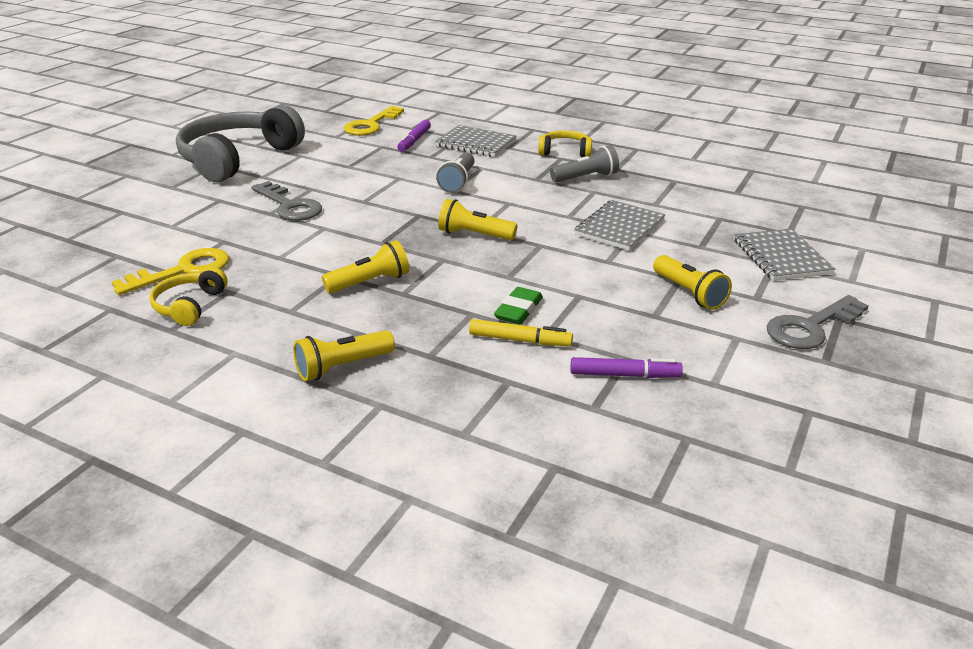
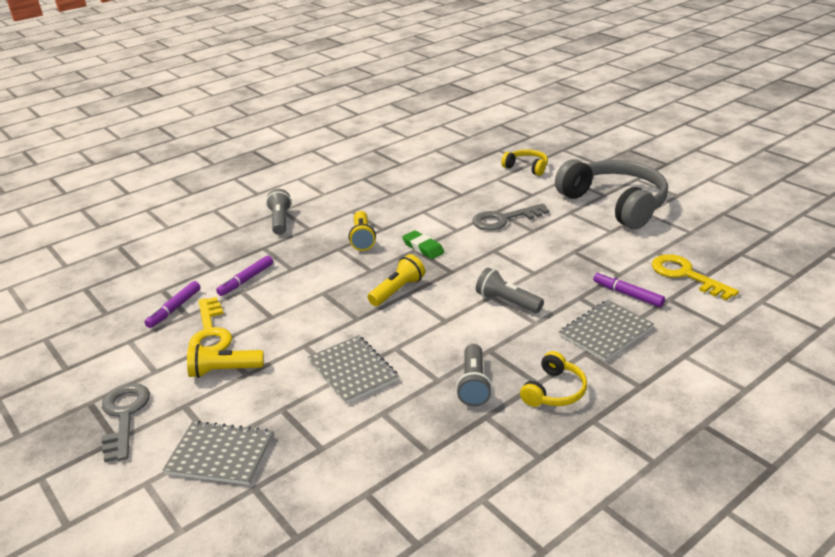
camera: 115 degrees right, 0 degrees up
yellow key [112,248,229,295] -> yellow key moved to [189,297,232,352]
yellow headphones [149,267,228,326] -> yellow headphones moved to [501,149,548,176]
yellow flashlight [293,330,395,381] -> grey flashlight [266,189,292,235]
yellow marker [469,319,573,346] -> purple marker [216,255,273,296]
green eraser [494,287,543,325] -> green eraser moved to [402,230,444,259]

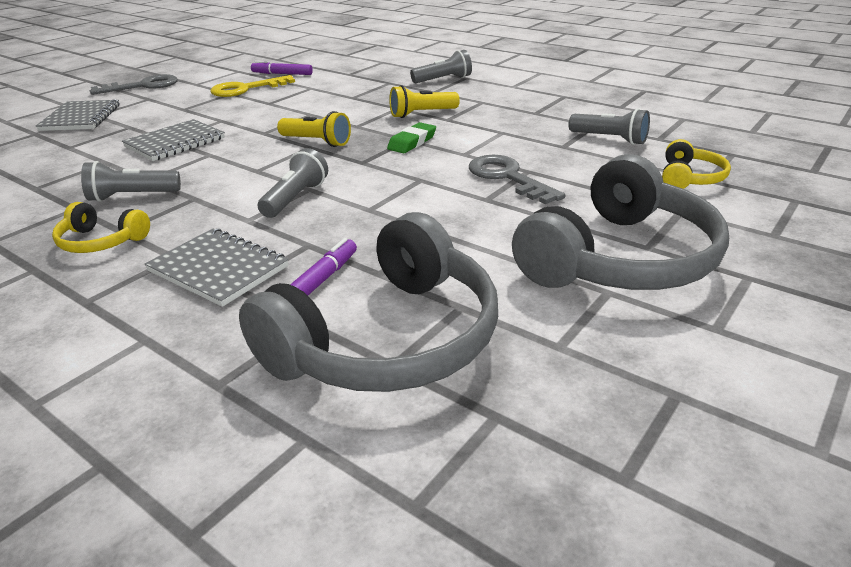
camera: 75 degrees right, 0 degrees up
yellow flashlight [187,344,264,378] -> none
purple marker [216,255,273,296] -> none
yellow key [652,254,739,300] -> grey headphones [239,212,498,392]
none -> grey flashlight [569,108,650,145]

